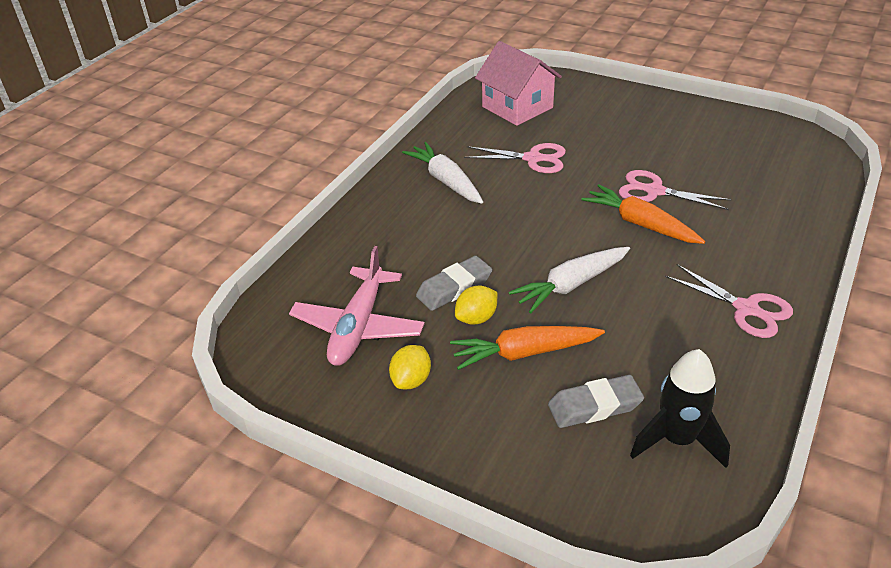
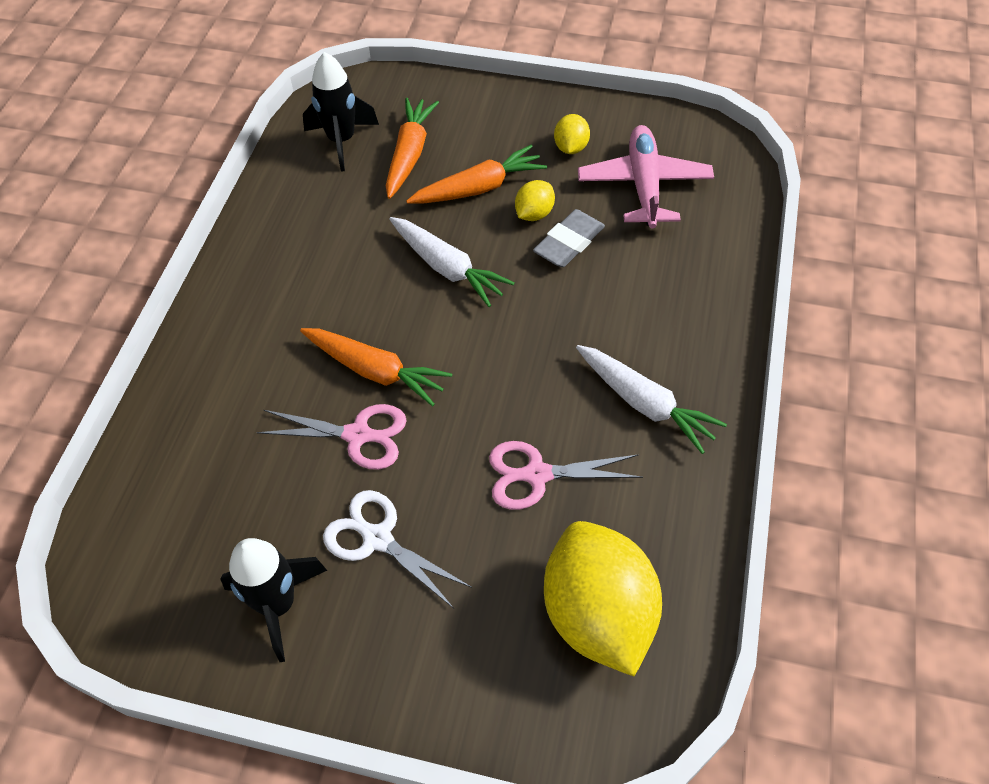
camera: 165 degrees right, 15 degrees up
pink house [475,41,562,126] -> yellow lemon [544,521,662,676]
white carrot [508,247,630,313] -> white carrot turned 90 degrees clockwise [389,217,515,307]
grey eraser [548,375,644,428] -> orange carrot [386,98,439,199]
pink scissors [665,264,793,338] -> none
none -> black rocket [220,538,327,662]
none -> white scissors [323,490,472,608]

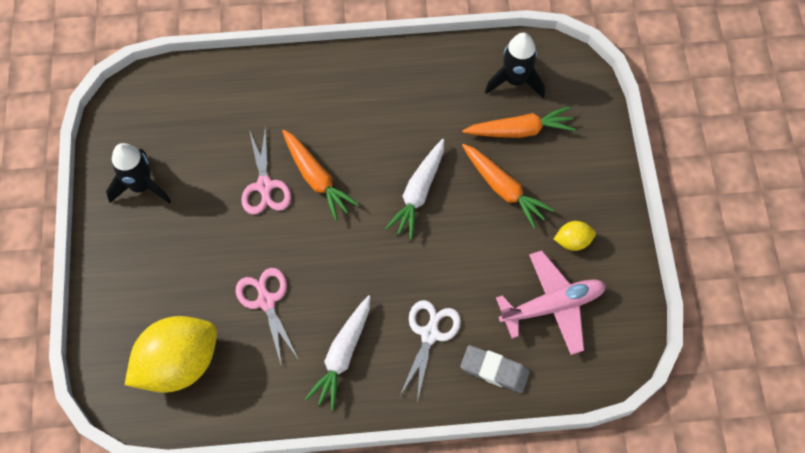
camera: 70 degrees right, 10 degrees up
orange carrot [300,328,452,406] -> orange carrot turned 45 degrees counterclockwise [282,130,359,221]
white scissors [323,490,472,608] -> white scissors moved to [400,300,461,402]
yellow lemon [515,180,555,221] -> none
grey eraser [533,209,605,267] -> grey eraser moved to [461,345,530,393]

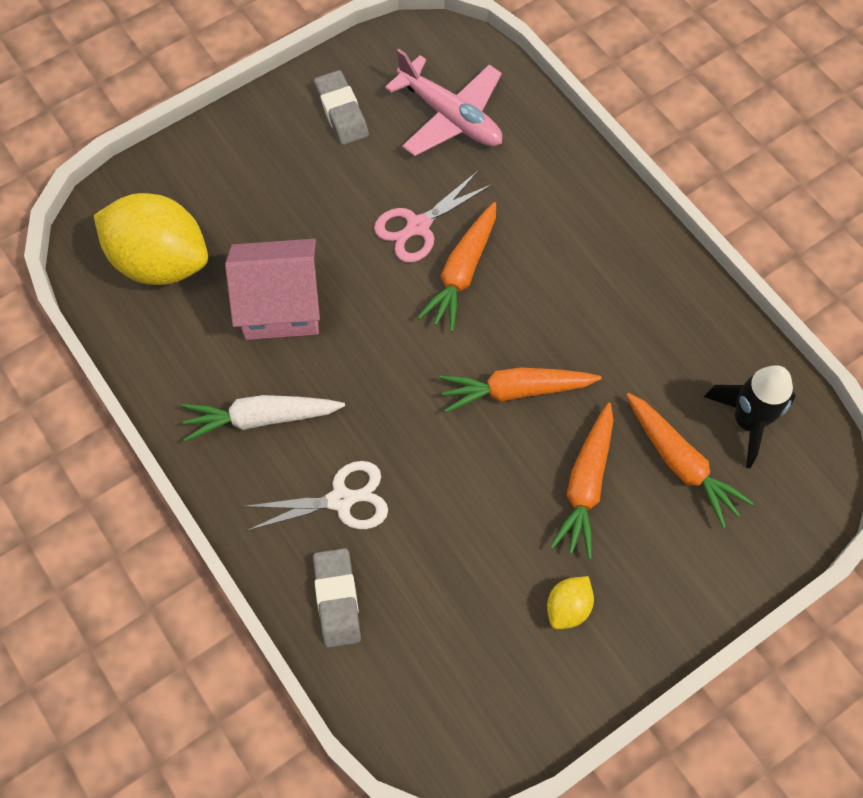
camera: 60 degrees right, 0 degrees up
black rocket [106,143,171,204] -> grey eraser [314,70,369,145]
pink scissors [236,268,299,364] -> pink house [225,239,320,340]
white carrot [385,139,444,240] -> orange carrot [440,367,601,413]
pink plane [496,251,606,355] -> pink plane moved to [385,49,502,156]
yellow lemon [554,221,596,251] -> yellow lemon turned 75 degrees clockwise [547,576,594,629]

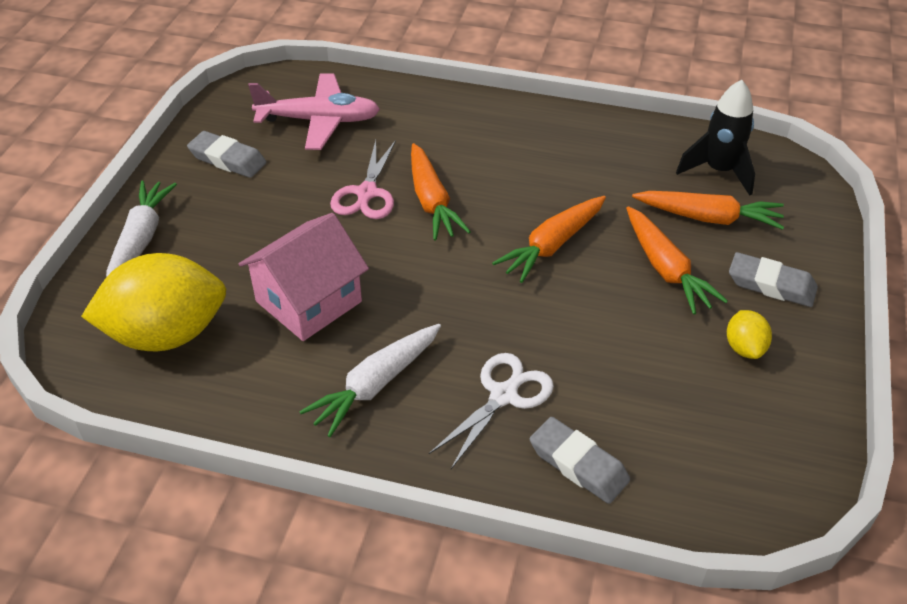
camera: 40 degrees left, 20 degrees down
none -> white carrot [106,181,177,277]
none -> grey eraser [729,252,818,307]

